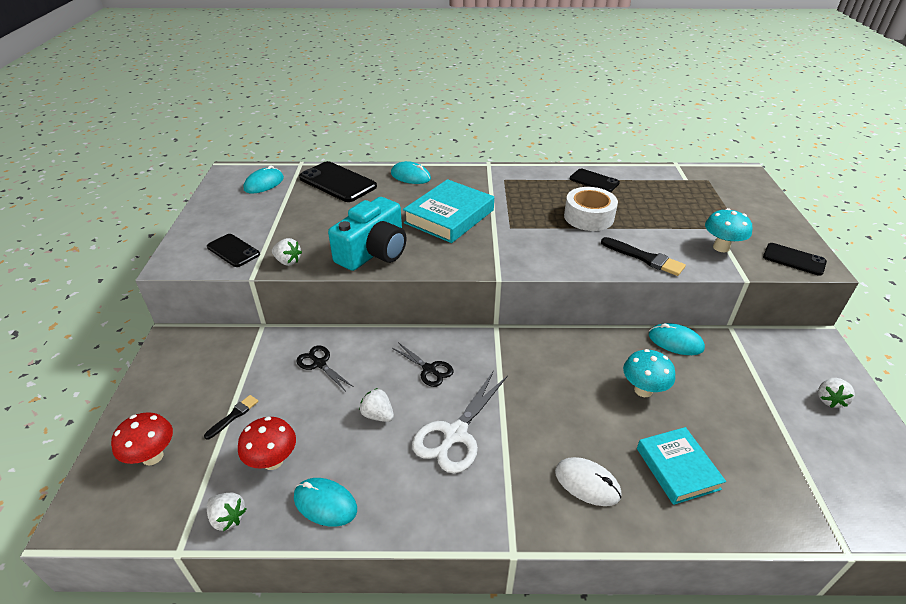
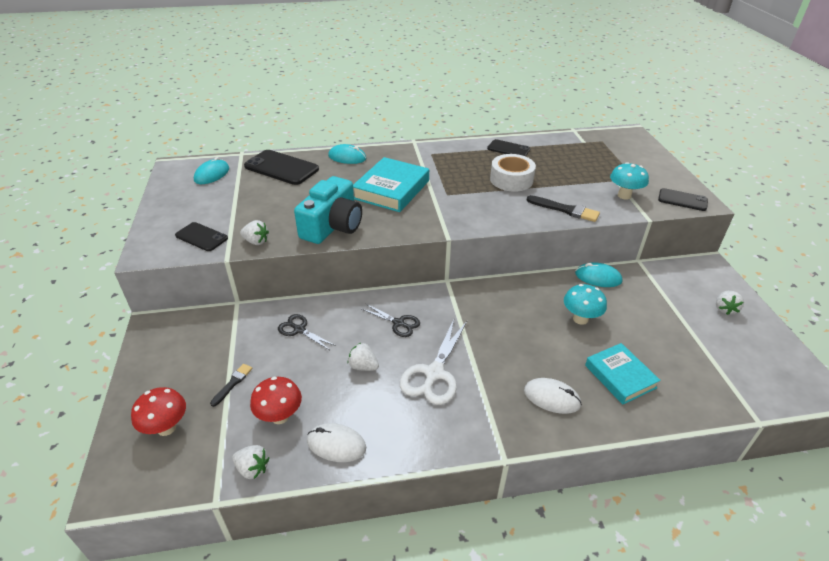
camera: 10 degrees left, 0 degrees up
turquoise mouse [294,478,357,527] -> white mouse [307,423,366,462]

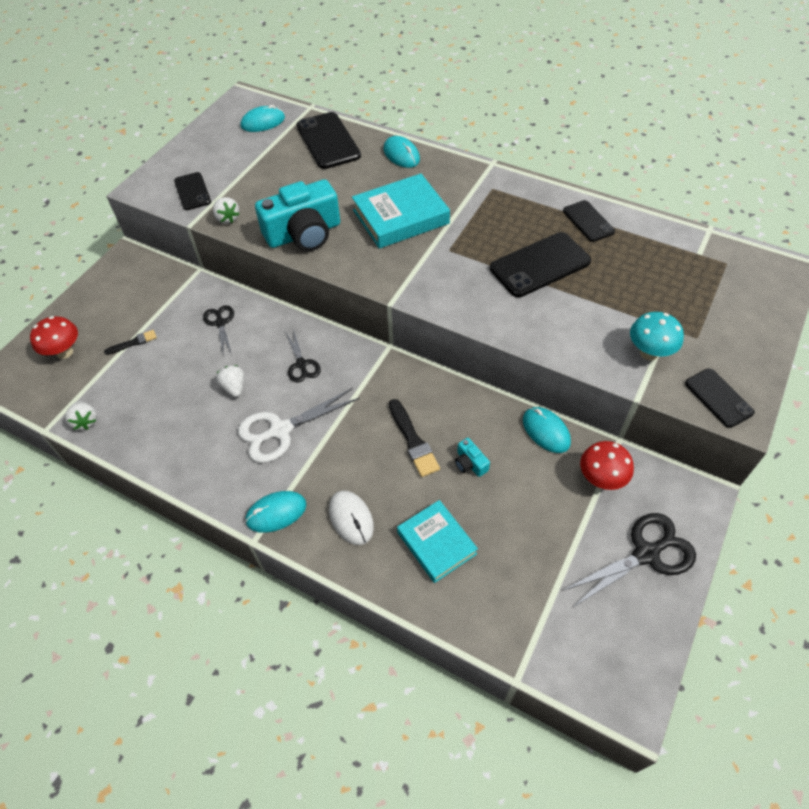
camera: 40 degrees right, 15 degrees up
red mushroom [250,377,302,424] -> red mushroom moved to [580,441,634,490]
white mouse [307,423,366,462] -> none
white tape [490,154,536,192] -> black phone [490,232,591,297]
black brush [527,195,600,222] -> black brush moved to [389,399,440,477]
turquoise mushroom [564,284,607,325] -> turquoise camera [455,438,490,477]
turquoise book [585,343,661,405] -> turquoise book turned 45 degrees counterclockwise [397,500,478,583]
white strawberry [716,291,744,315] -> black scissors [562,513,696,607]
none -> turquoise mouse [245,491,306,533]

